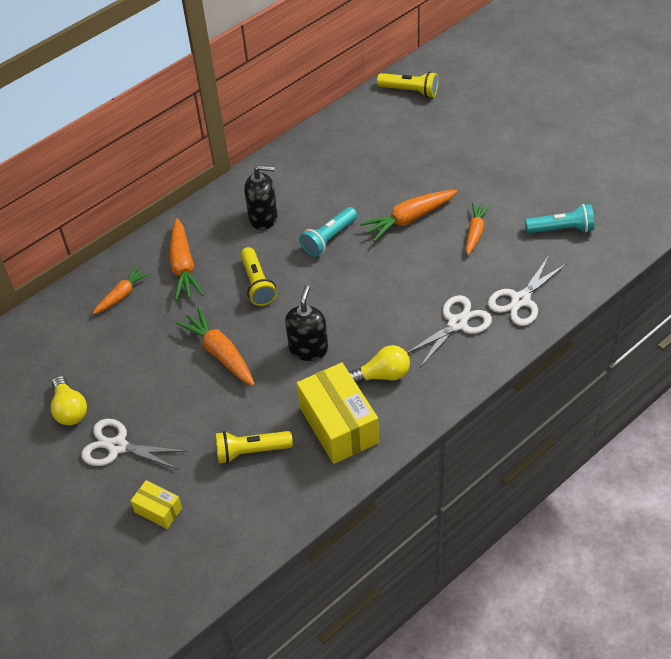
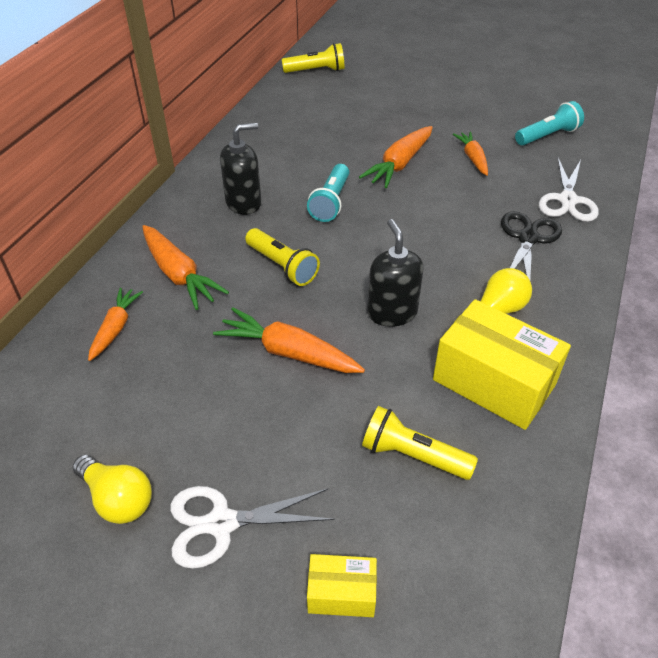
camera: 30 degrees left, 5 degrees down
yellow flashlight [215,431,293,464] -> yellow flashlight turned 60 degrees clockwise [362,406,478,480]
white scissors [407,295,492,367] -> black scissors [501,211,562,279]

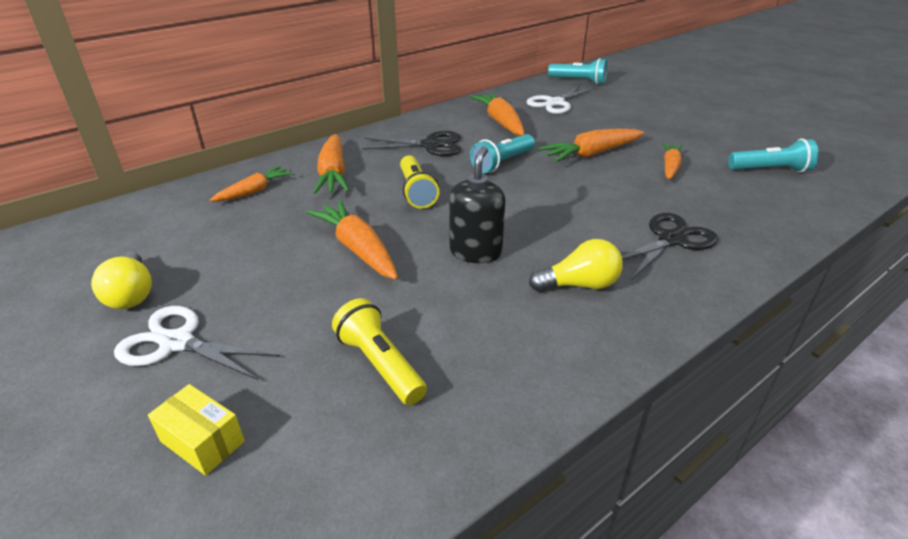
camera: 30 degrees right, 10 degrees down
black soap dispenser [220,123,261,215] -> black scissors [362,131,461,156]
yellow flashlight [282,43,345,73] -> turquoise flashlight [548,58,607,84]
yellow box [433,299,571,430] -> none
white scissors [539,158,599,222] -> white scissors moved to [527,85,596,114]
none -> orange carrot [470,93,525,136]

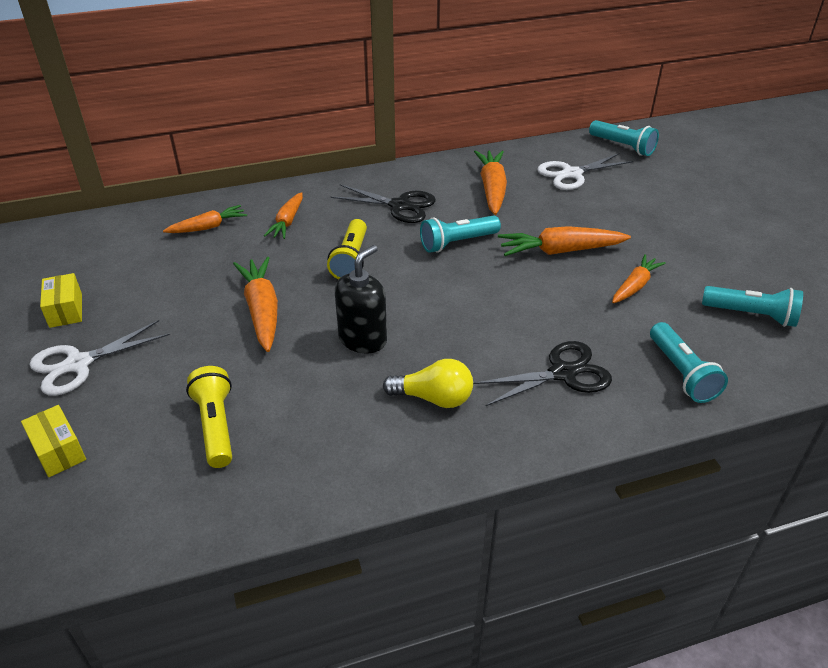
camera: 20 degrees right, 5 degrees up
yellow light bulb [91,251,152,309] -> yellow box [40,273,82,328]
white scissors [114,306,280,380] -> white scissors turned 75 degrees counterclockwise [30,320,170,396]
orange carrot [313,134,350,194] -> orange carrot [264,192,303,239], size x0.65
none -> turquoise flashlight [650,322,728,403]

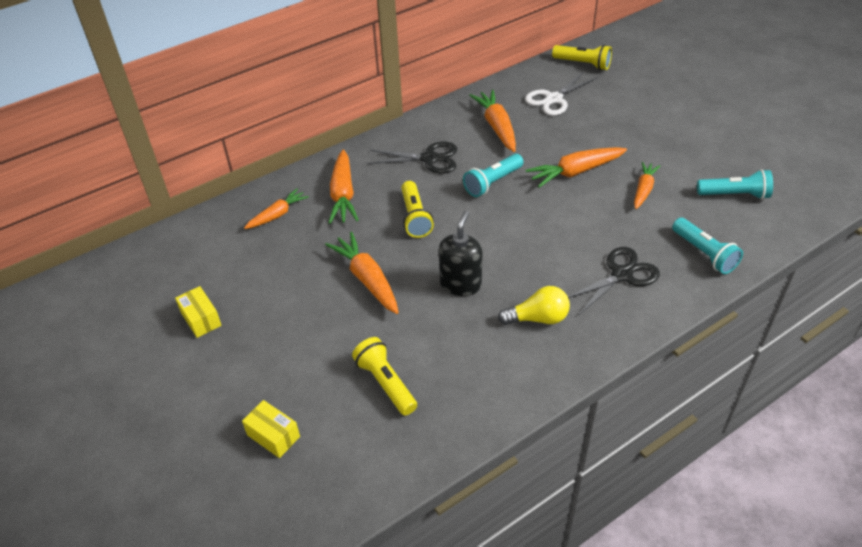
camera: 15 degrees left, 5 degrees up
white scissors [30,320,170,396] -> none
orange carrot [264,192,303,239] -> orange carrot [328,149,359,224], size x1.53
turquoise flashlight [589,120,659,156] -> yellow flashlight [552,45,612,70]

